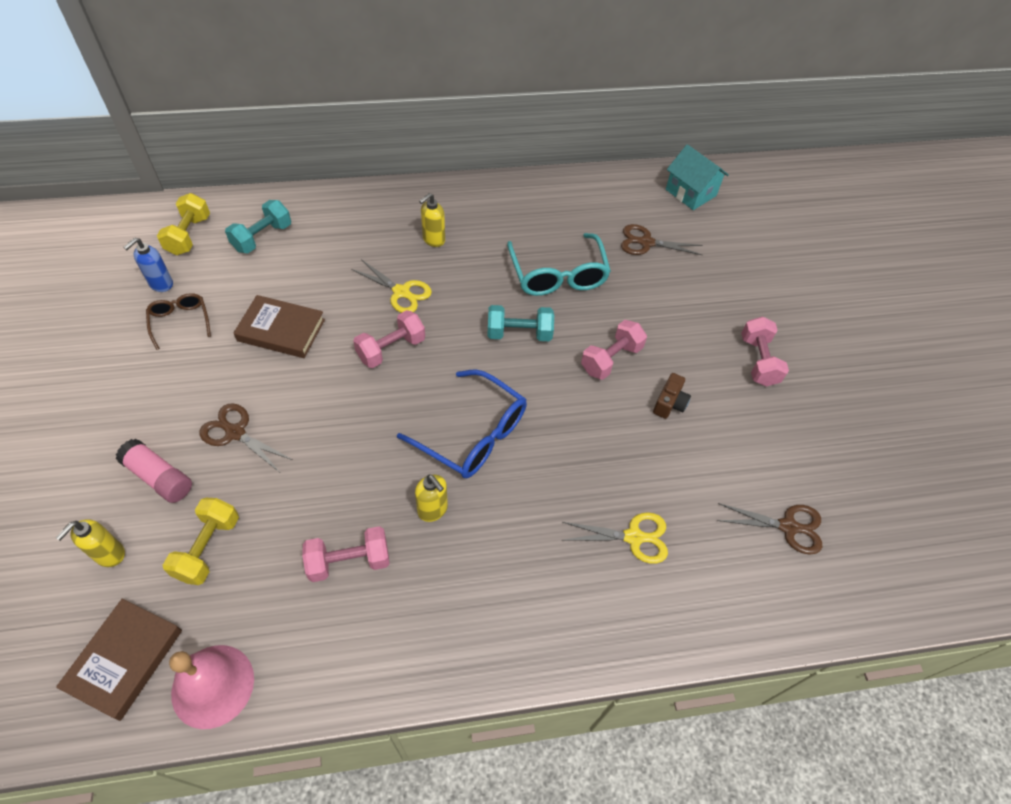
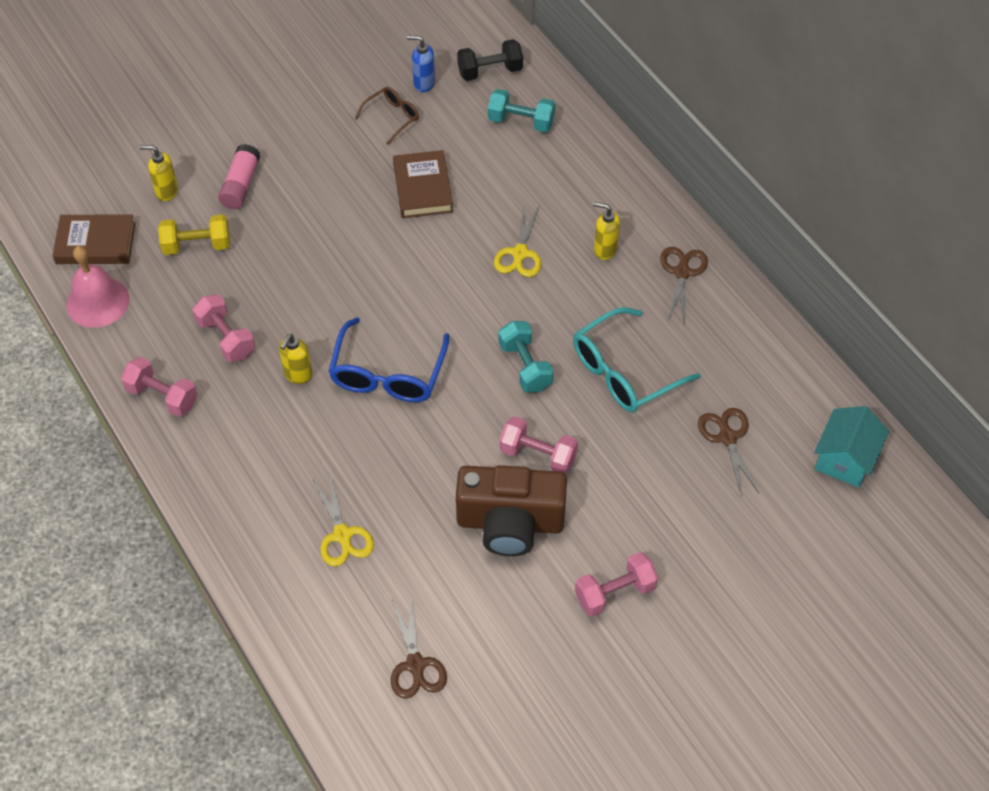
camera: 70 degrees right, 0 degrees up
yellow dumbbell [157,193,210,255] -> black dumbbell [457,39,523,81]
brown scissors [199,403,293,472] -> brown scissors moved to [660,247,708,324]
pink dumbbell [353,310,425,368] -> pink dumbbell moved to [120,356,198,417]
brown camera [653,373,691,419] -> brown camera [456,465,567,556], size x2.37

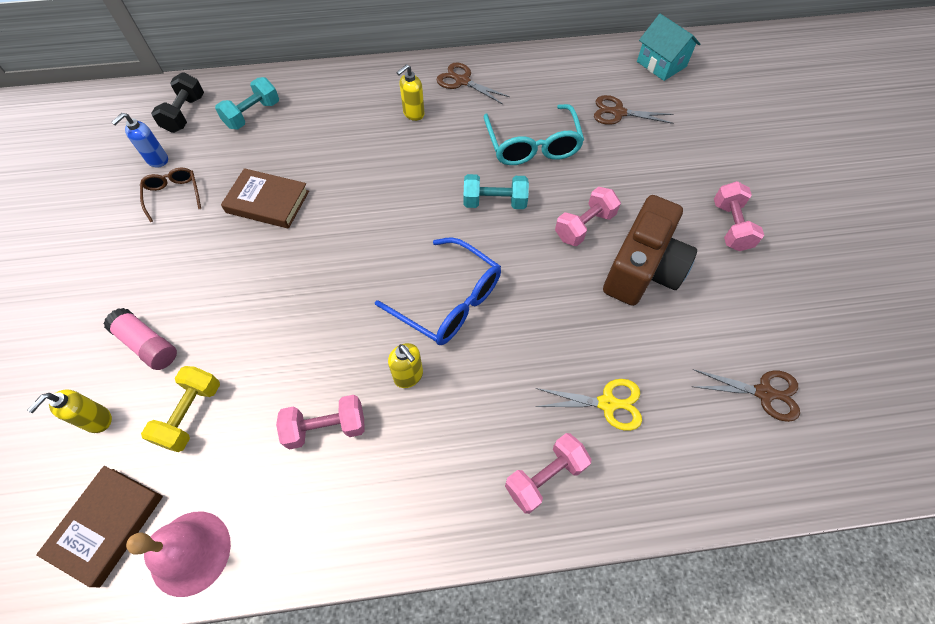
camera: 65 degrees left, 5 degrees up
pink dumbbell [120,356,198,417] -> pink dumbbell moved to [505,433,592,514]
yellow scissors [494,204,541,277] -> none

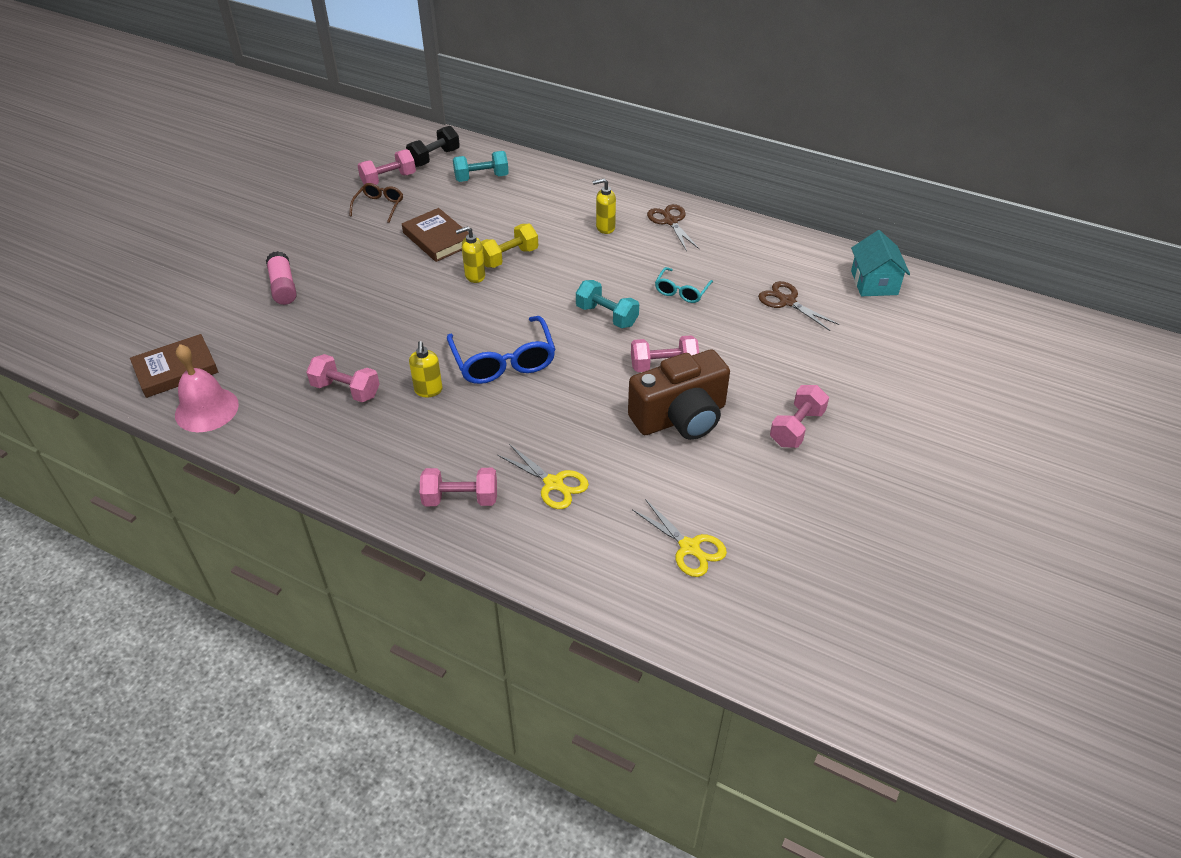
camera: 35 degrees right, 15 degrees down
yellow soap dispenser [27,389,112,433] -> yellow soap dispenser moved to [456,226,485,283]
blue soap dispenser [111,113,168,168] -> pink dumbbell [357,149,416,185]
yellow dumbbell [141,366,220,452] -> yellow dumbbell moved to [481,224,538,268]
turquoise glasses [484,104,584,165] -> turquoise glasses [655,267,713,303], size x0.56
brown scissors [692,369,800,422] -> yellow scissors [632,499,727,577]

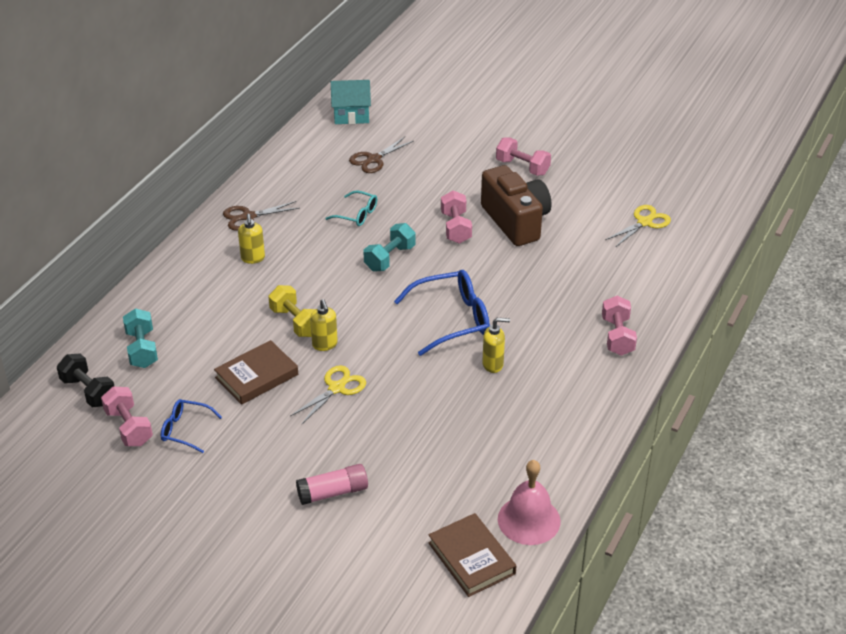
camera: 90 degrees left, 5 degrees down
pink dumbbell [306,354,380,402] -> none
brown glasses [349,183,403,223] -> blue glasses [161,399,222,453]
yellow scissors [497,444,589,509] -> yellow scissors moved to [290,365,366,424]

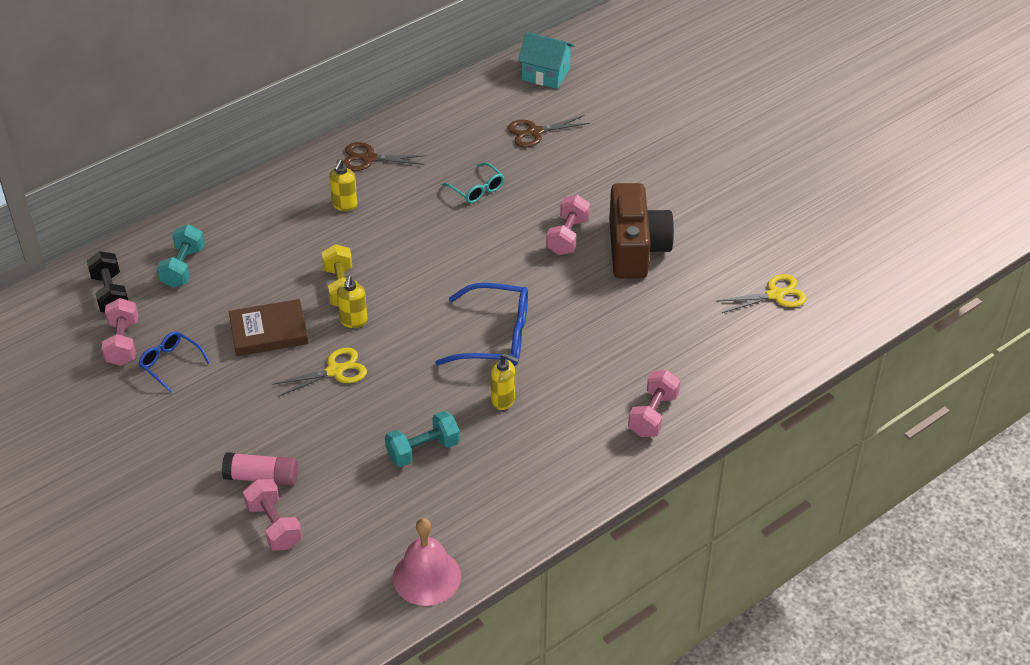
camera: 25 degrees right, 5 degrees up
turquoise dumbbell [364,223,416,272] -> turquoise dumbbell moved to [385,411,460,467]
brown book [429,513,516,597] -> none
pink dumbbell [496,137,551,176] -> pink dumbbell moved to [243,479,302,551]

